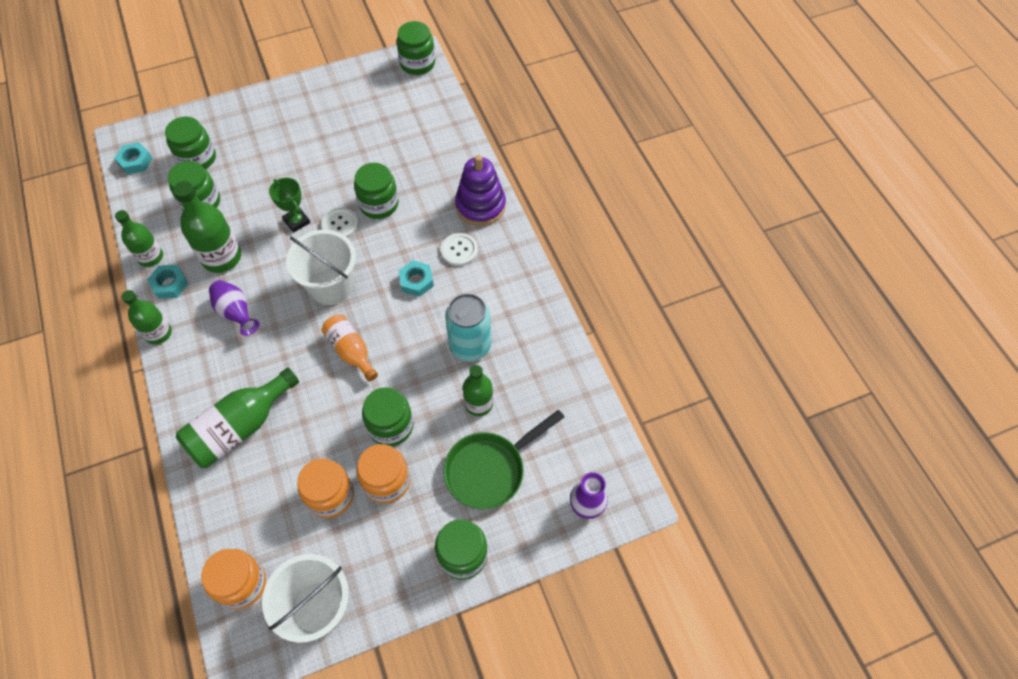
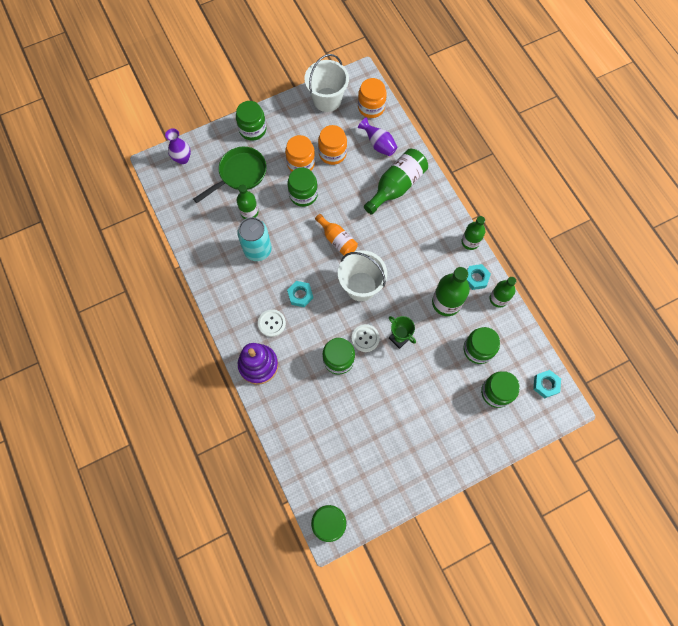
camera: 175 degrees right, 10 degrees up
purple vase [209,280,259,336] -> purple vase moved to [358,118,397,156]

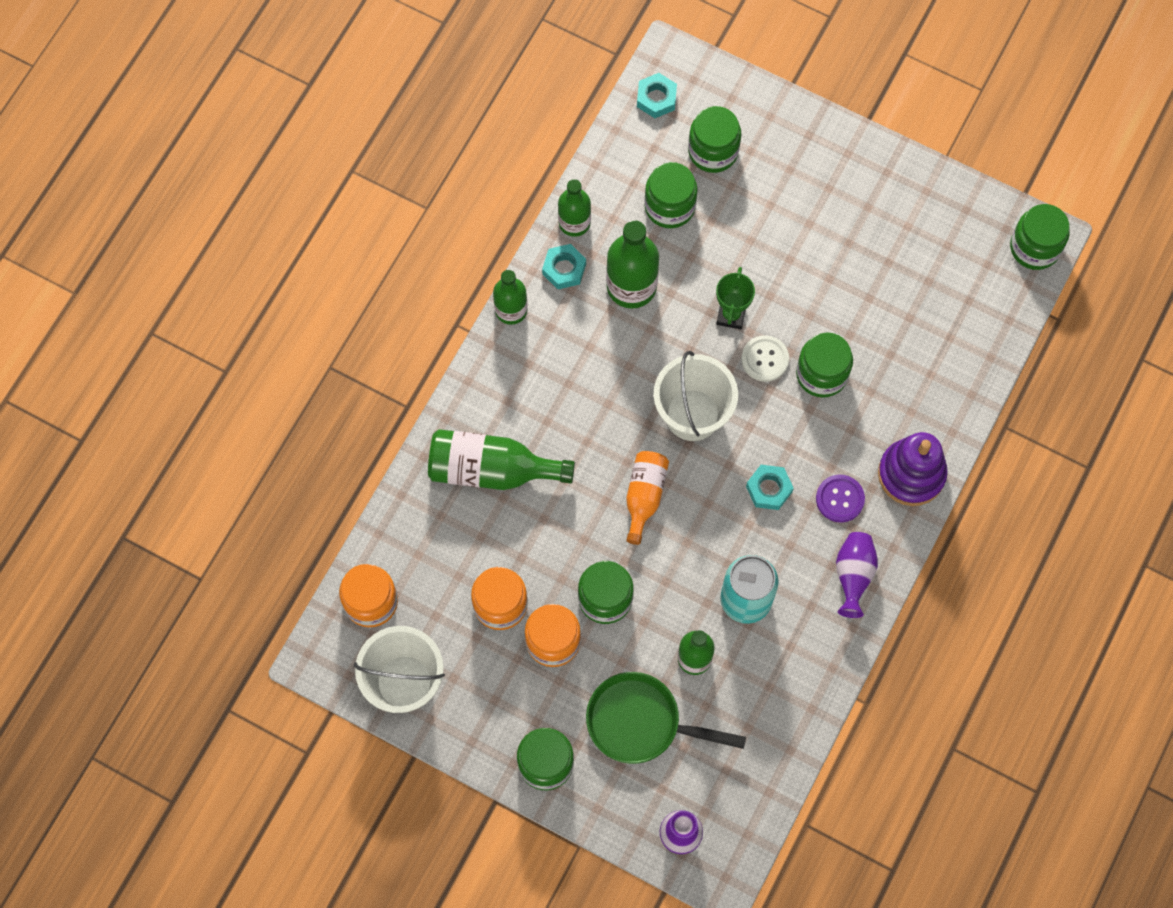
camera: 125 degrees left, 0 degrees up
white button [258,309,286,337] -> purple button [816,475,865,523]
purple vase [358,118,397,156] -> purple vase moved to [836,532,878,618]

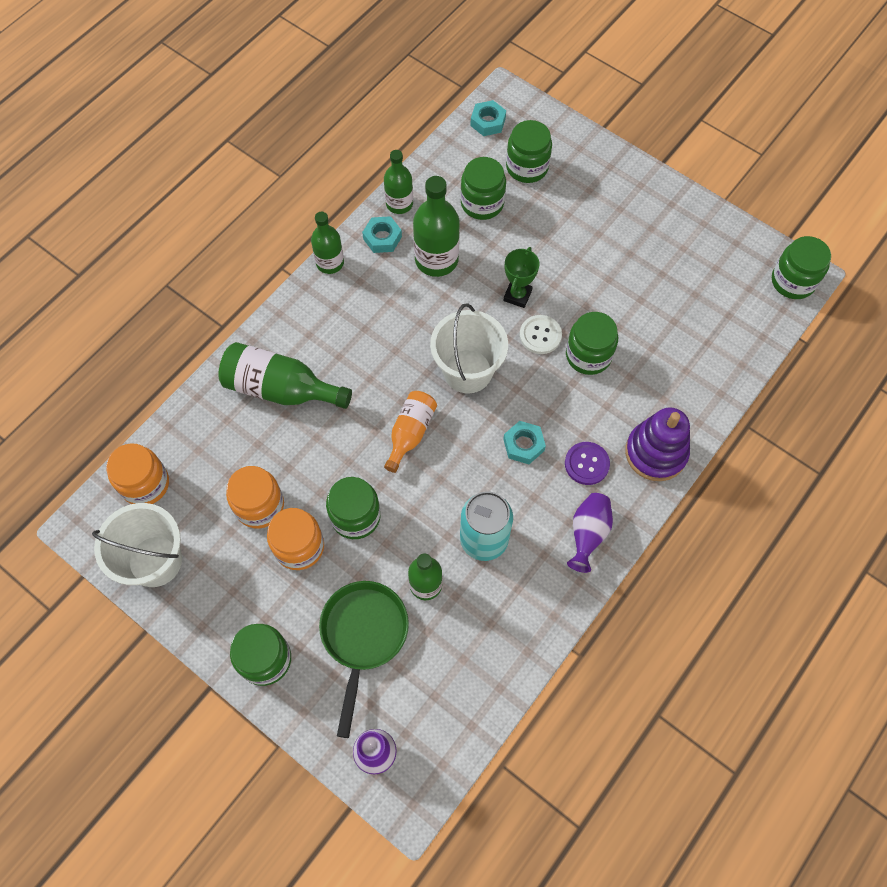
camera: 10 degrees right, 5 degrees down
green pan [586,672,746,764] -> green pan turned 75 degrees clockwise [319,581,409,738]

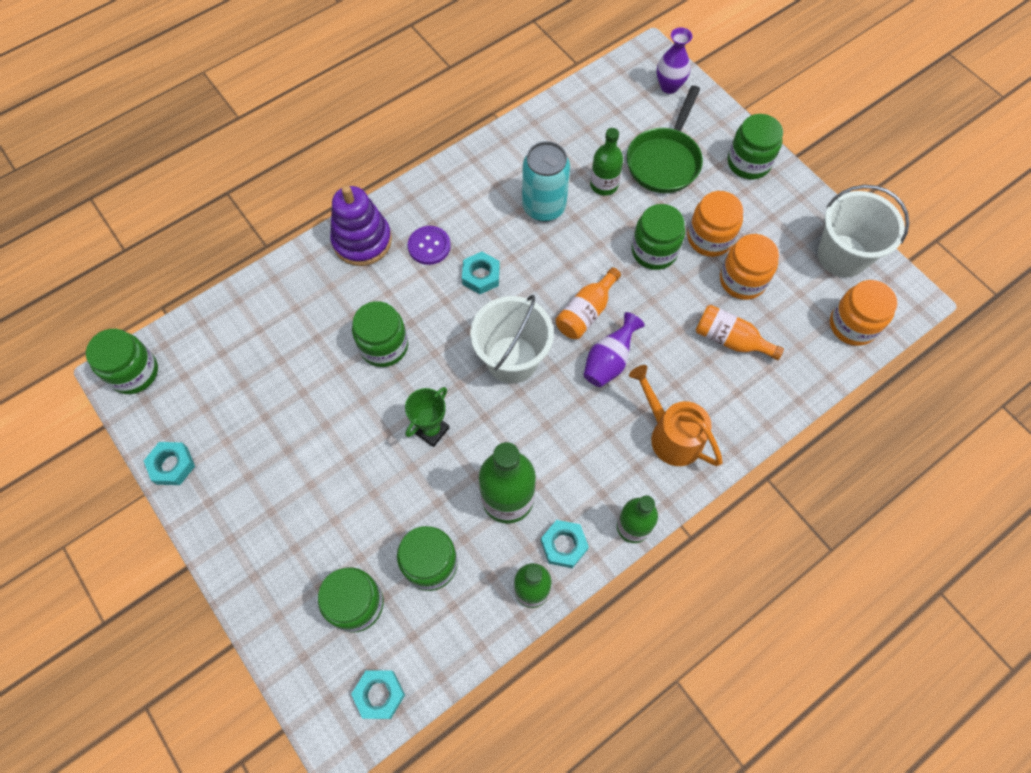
camera: 165 degrees left, 0 degrees up
green bottle [218,342,352,409] -> none
white button [520,315,562,354] -> none
purple vase [567,493,613,573] -> purple vase moved to [583,312,645,387]
none -> turquoise nut [144,442,195,485]
none -> orange watering can [629,365,723,466]
none -> orange bottle [695,305,784,361]

